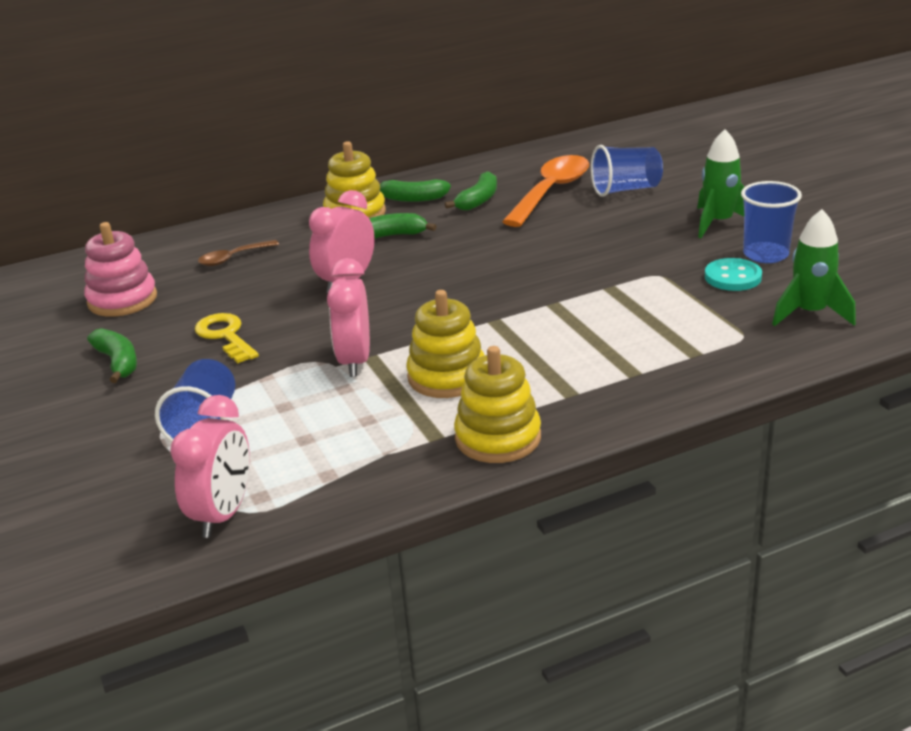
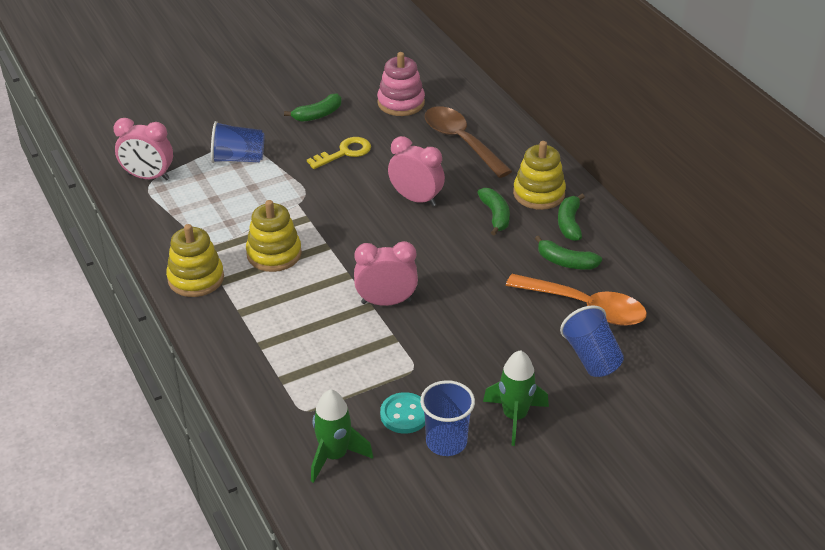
camera: 85 degrees right, 10 degrees up
brown spoon [198,240,279,266] -> brown spoon [425,106,512,178], size x1.95
pink clock [327,258,370,377] -> pink clock moved to [354,241,418,306]

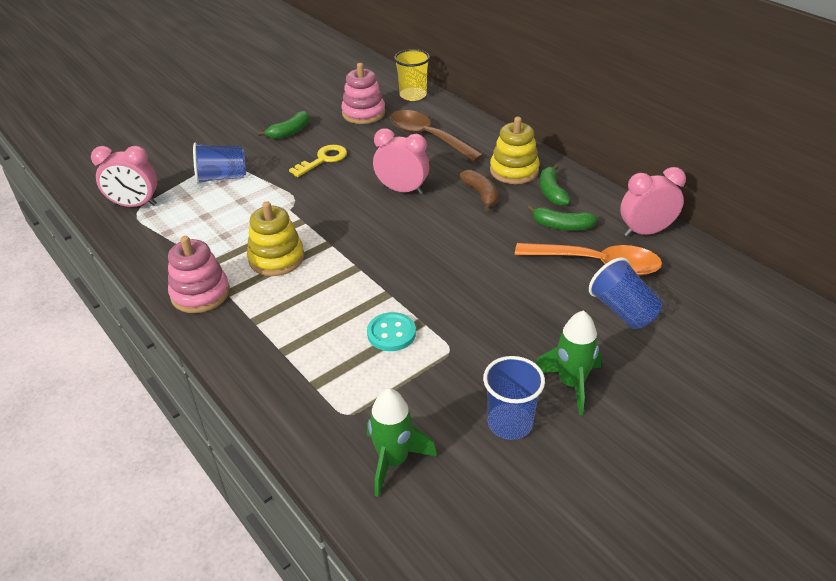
camera: 10 degrees left, 0 degrees up
yellow stacking toy [166,224,224,297] -> pink stacking toy [168,236,230,313]
pink clock [354,241,418,306] -> pink clock moved to [620,167,686,237]
turquoise button [380,392,425,434] -> turquoise button moved to [367,312,416,351]
green banana [477,188,510,236] -> brown banana [459,170,498,211]
none -> yellow cup [394,49,430,101]

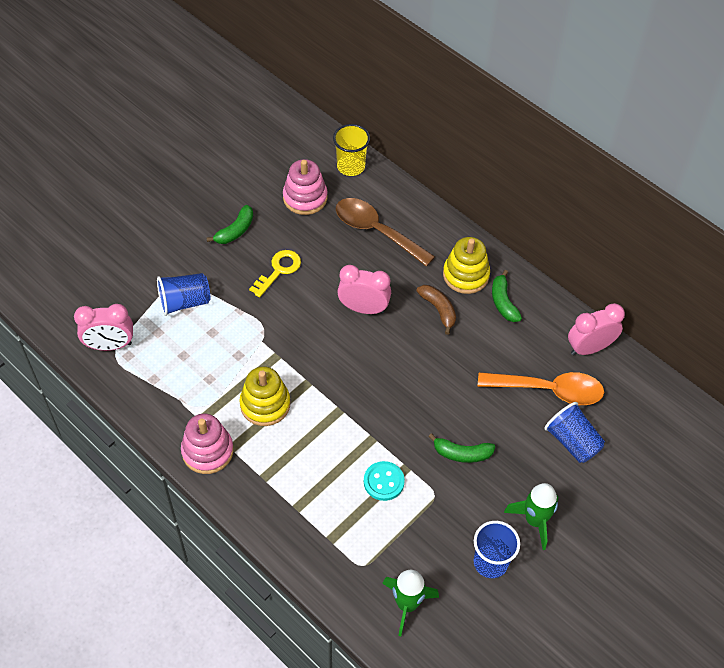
camera: 10 degrees left, 15 degrees up
green banana [527,205,598,230] -> green banana moved to [428,433,495,463]

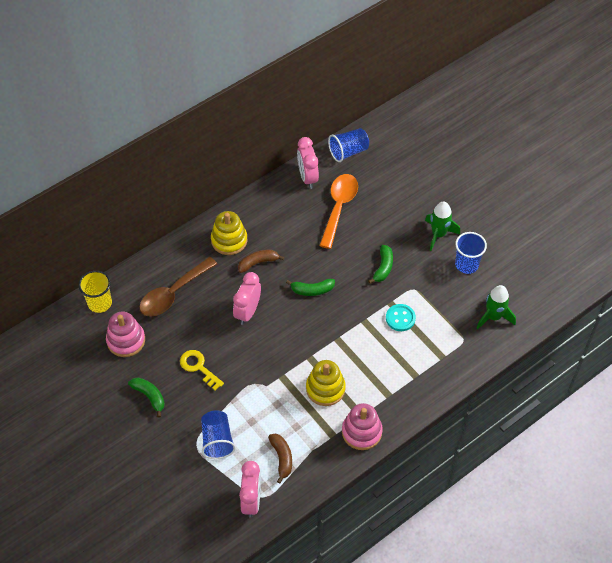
camera: 80 degrees left, 0 degrees up
green banana [492,270,522,322] -> green banana moved to [286,279,335,296]
blue cup [545,402,605,463] -> blue cup moved to [328,128,369,162]
none -> brown banana [268,434,292,484]

